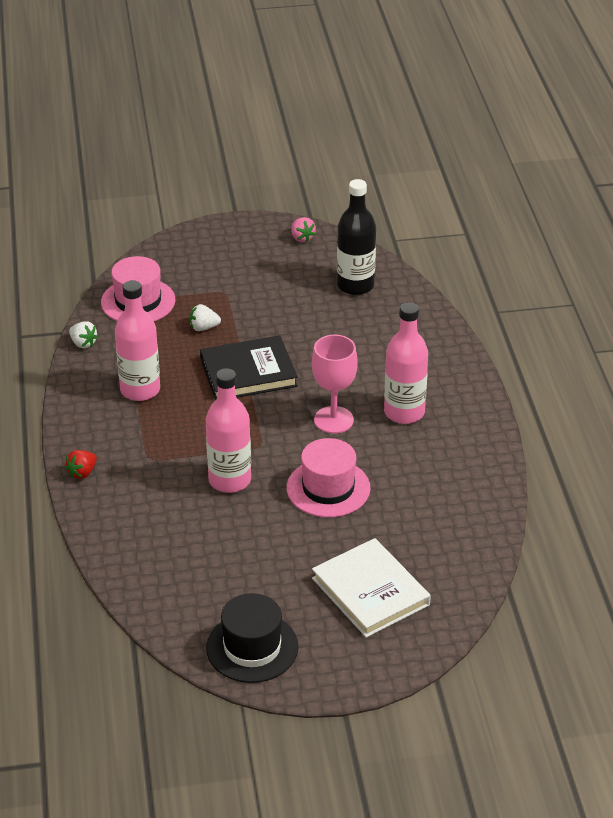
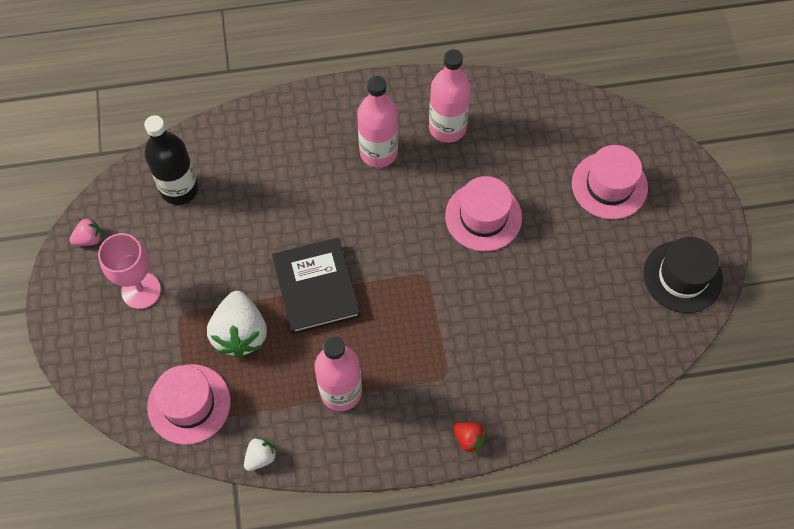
camera: 90 degrees left, 25 degrees up
white strawberry [190,304,221,331] -> white strawberry [207,291,267,357], size x2.03
pink bottle [206,368,251,493] -> pink bottle moved to [429,49,471,143]
pink goblet [312,335,358,434] -> pink goblet moved to [98,233,161,309]
white book [312,538,431,638] -> pink hat [572,145,648,219]

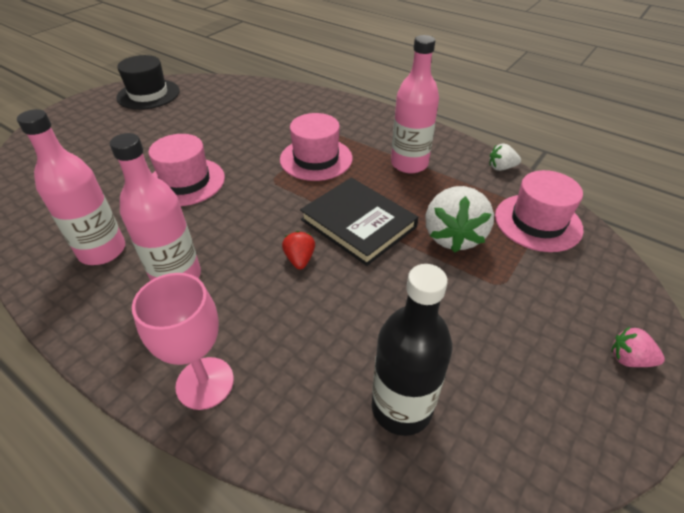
camera: 135 degrees left, 20 degrees down
pink strawberry [69,218,102,246] -> pink strawberry moved to [611,327,665,367]
pink goblet [98,233,161,309] -> pink goblet moved to [132,273,234,410]
white strawberry [207,291,267,357] -> white strawberry turned 150 degrees clockwise [426,186,494,253]
black book [272,237,361,335] -> black book turned 75 degrees counterclockwise [300,178,418,266]
red strawberry [453,422,487,453] -> red strawberry moved to [282,231,315,269]
pink hat [572,145,648,219] -> pink hat moved to [280,113,353,181]

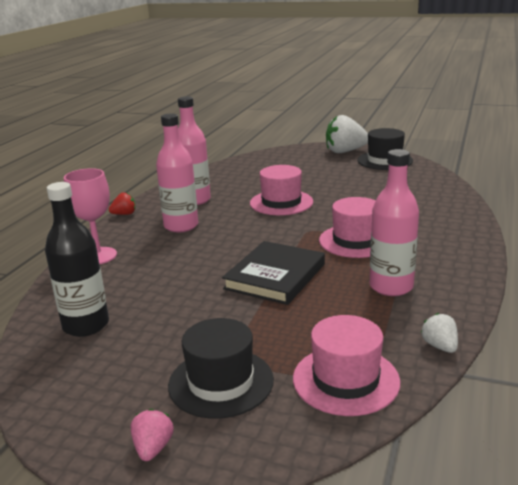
camera: 75 degrees right, 20 degrees down
red strawberry [282,231,315,269] -> red strawberry moved to [109,192,135,215]
white strawberry [426,186,494,253] -> white strawberry moved to [326,115,368,153]
none -> black hat [168,318,274,419]

